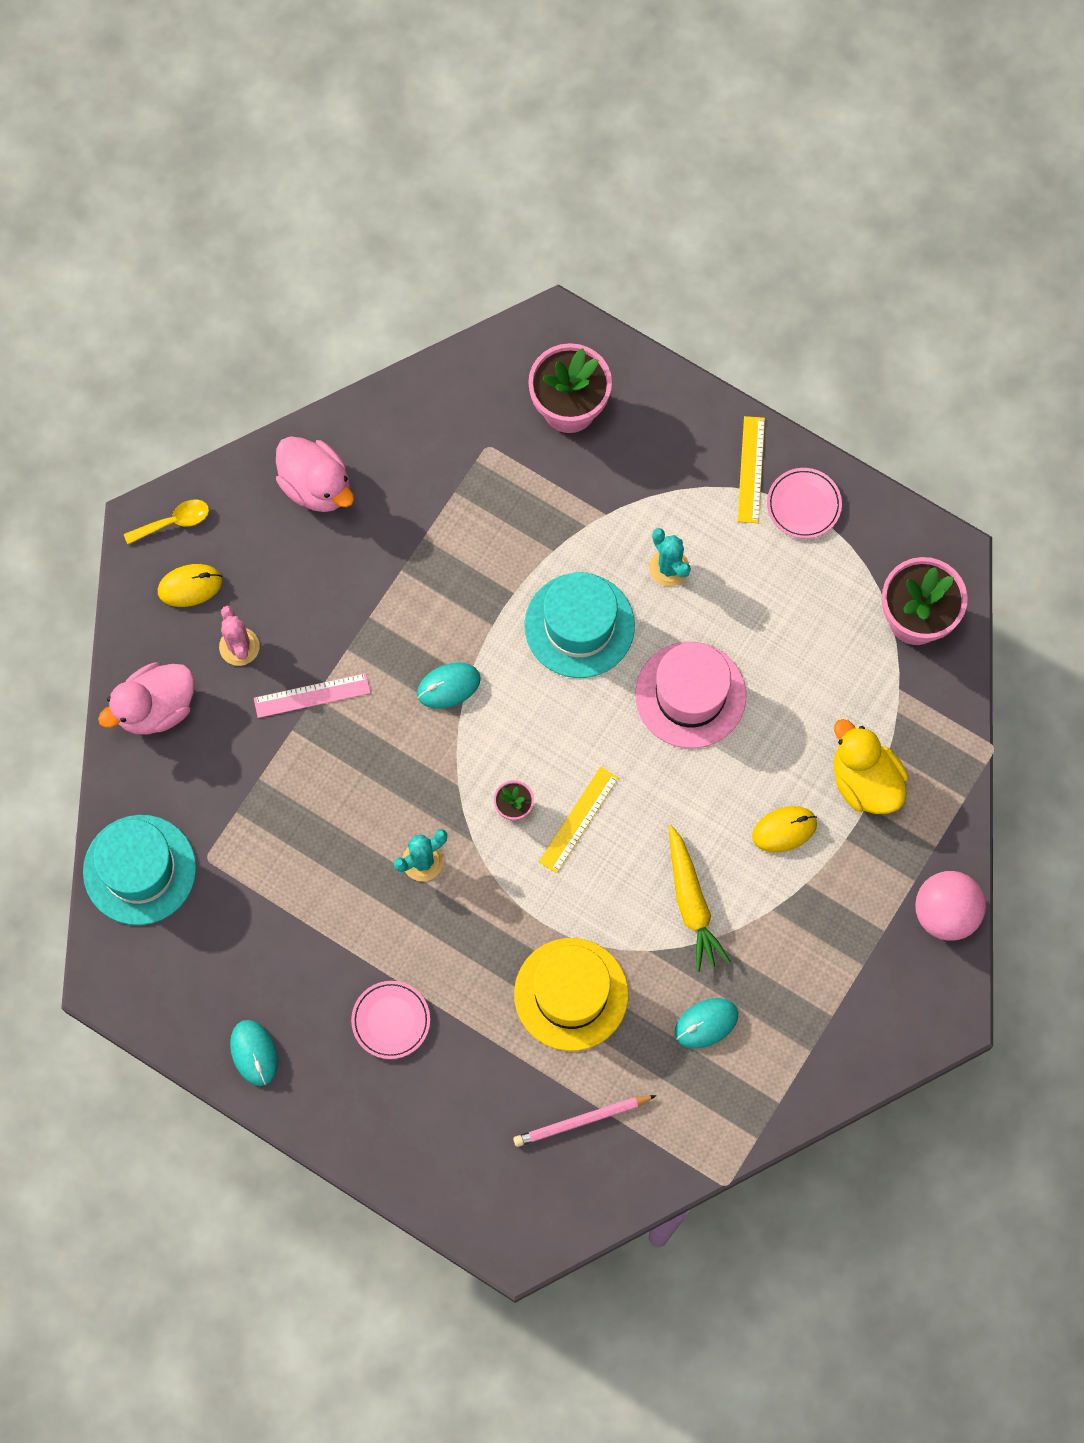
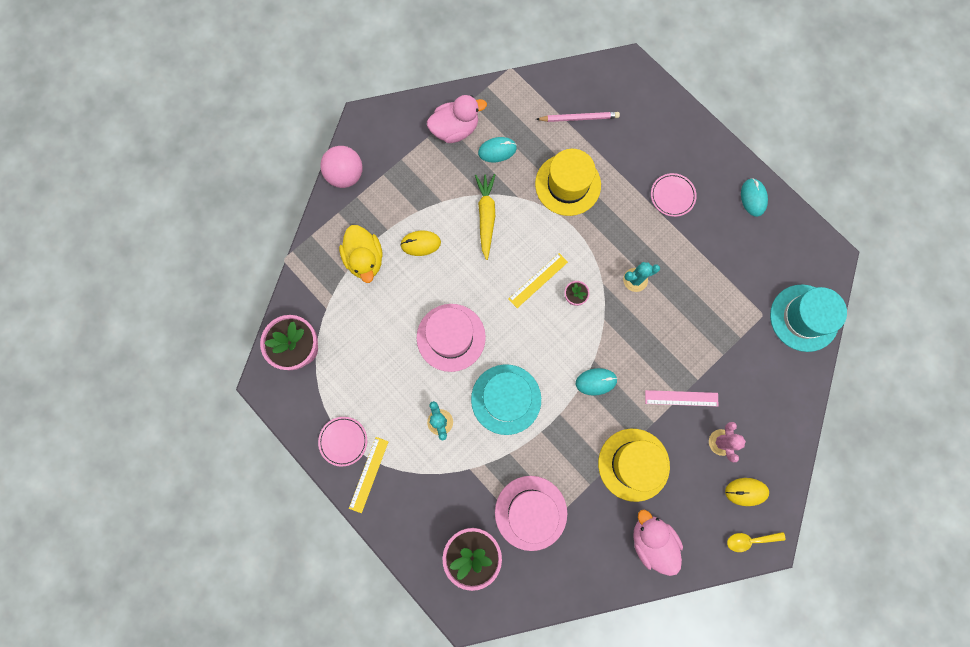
camera: 165 degrees left, 5 degrees up
pink duck [98,662,194,735] -> pink duck moved to [427,95,487,143]
none -> pink hat [495,476,567,551]
none -> yellow hat [598,429,670,502]

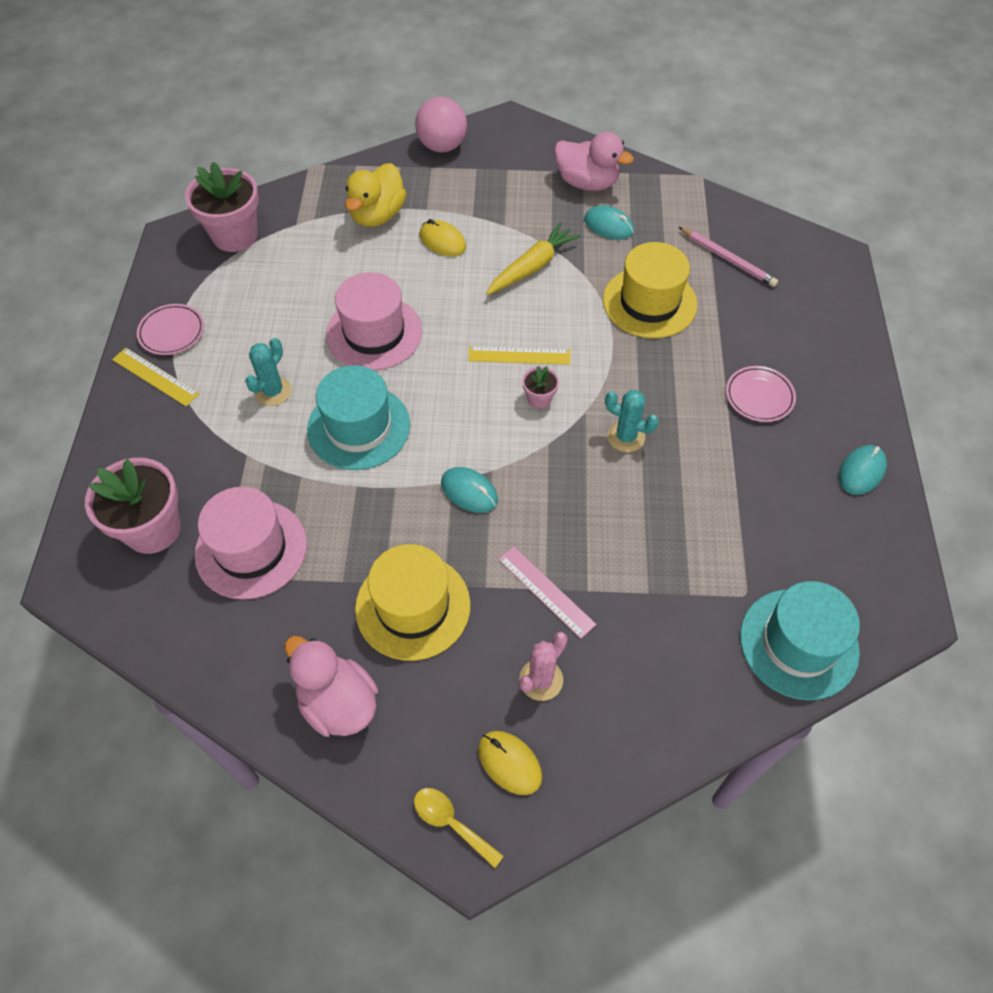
camera: 45 degrees right, 20 degrees down
yellow ruler [349,437,389,513] -> yellow ruler turned 60 degrees clockwise [112,348,200,406]
pink duck [633,510,683,576] -> pink duck turned 60 degrees counterclockwise [285,636,378,737]

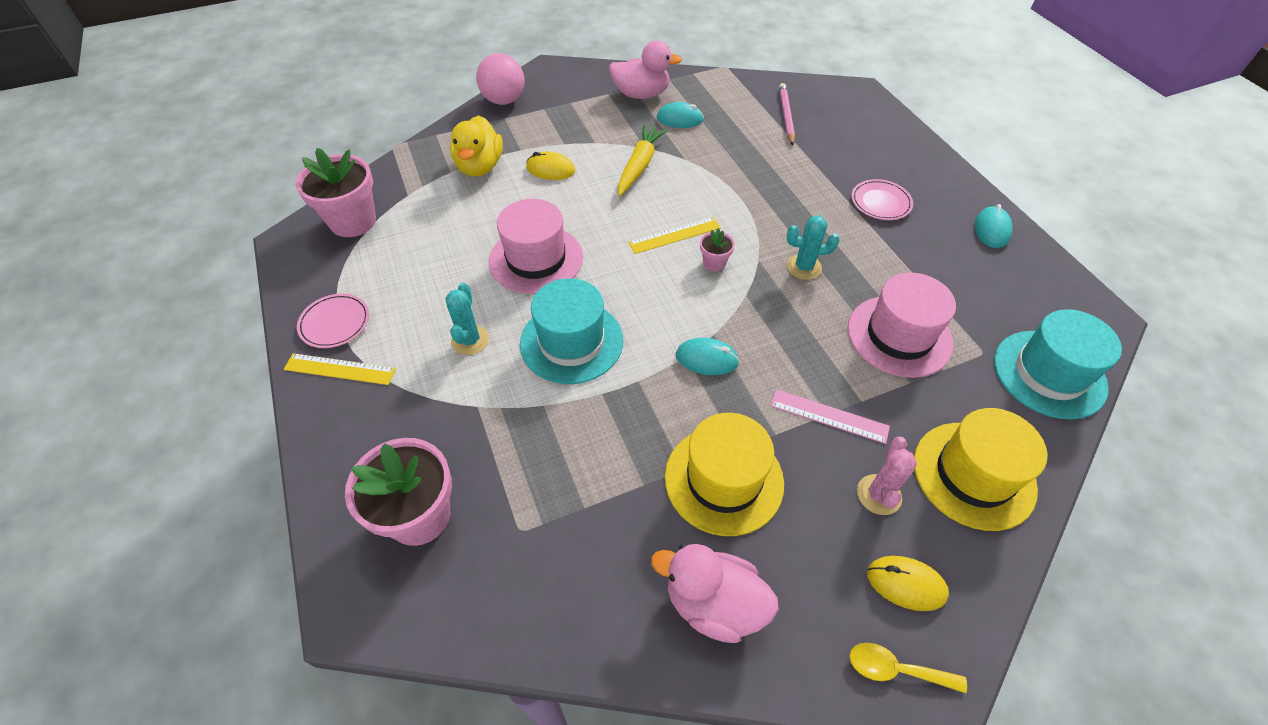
camera: 25 degrees left, 5 degrees down
pink hat [194,487,307,600] -> pink hat moved to [848,273,956,378]
yellow hat [603,242,697,338] -> yellow hat moved to [914,408,1047,531]
pink pencil [679,227,778,287] -> pink pencil turned 105 degrees counterclockwise [779,83,795,145]

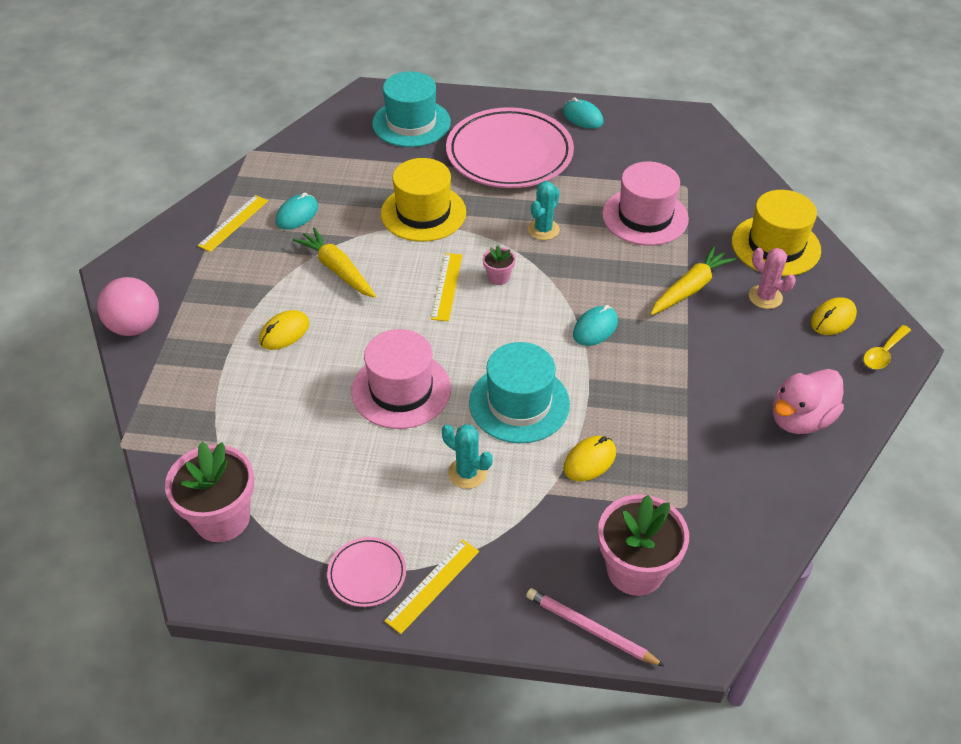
camera: 60 degrees left, 5 degrees down
yellow duck [450,115,503,177] -> none
pink duck [609,41,682,99] -> yellow ruler [197,195,268,252]
yellow hat [665,413,784,536] -> yellow hat moved to [381,158,466,242]
pink ruler [771,389,890,444] -> yellow carrot [650,246,736,315]
pink pencil [779,83,795,145] -> pink pencil moved to [526,588,665,667]
pink plate [851,179,913,220] -> pink plate [446,107,574,188], size x2.29
turquoise hat [994,309,1122,420] -> turquoise hat moved to [372,71,451,147]
none -> yellow mouse [564,436,616,481]

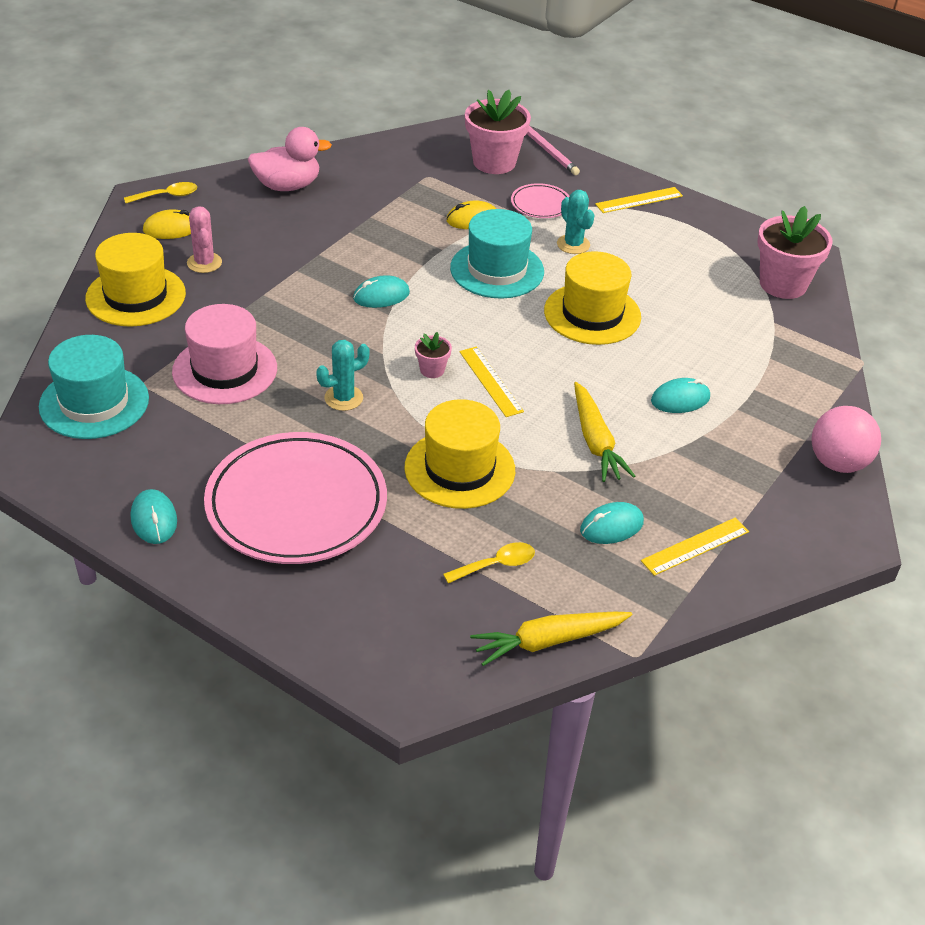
camera: 155 degrees left, 5 degrees down
yellow mouse [259,310,309,350] -> turquoise mouse [651,378,710,413]
pink plate [327,537,406,607] -> pink plate moved to [511,183,569,218]
pink hat [351,329,451,429] -> yellow hat [544,251,641,345]
turquoise hat [372,71,451,147] -> turquoise hat moved to [39,335,149,439]
yellow ruler [431,253,462,321] -> yellow ruler turned 60 degrees counterclockwise [459,347,524,417]
yellow carrot [650,246,736,315] -> yellow carrot moved to [470,612,632,666]
none -> yellow spoon [443,542,535,583]

